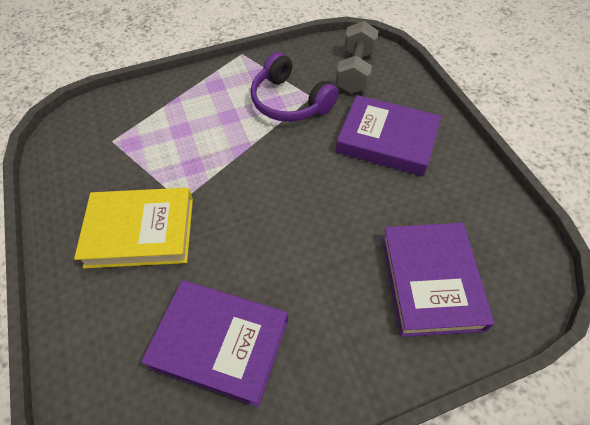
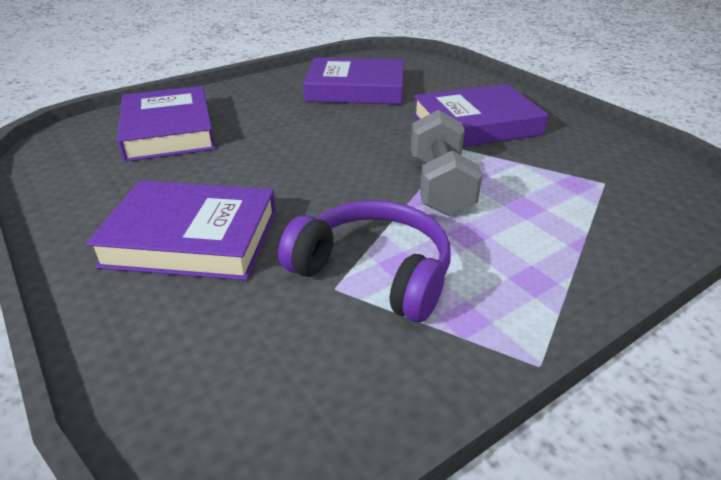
camera: 165 degrees right, 20 degrees down
yellow book [74,188,193,269] -> purple book [413,84,549,147]
grey dumbbell [336,21,379,93] -> grey dumbbell moved to [411,110,482,216]

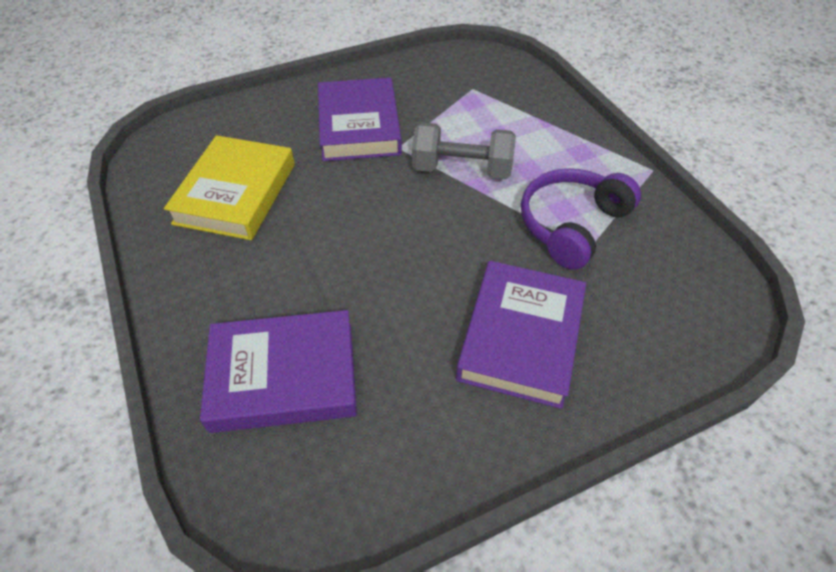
camera: 80 degrees left, 15 degrees up
purple book [303,57,403,104] -> yellow book [164,135,295,240]

